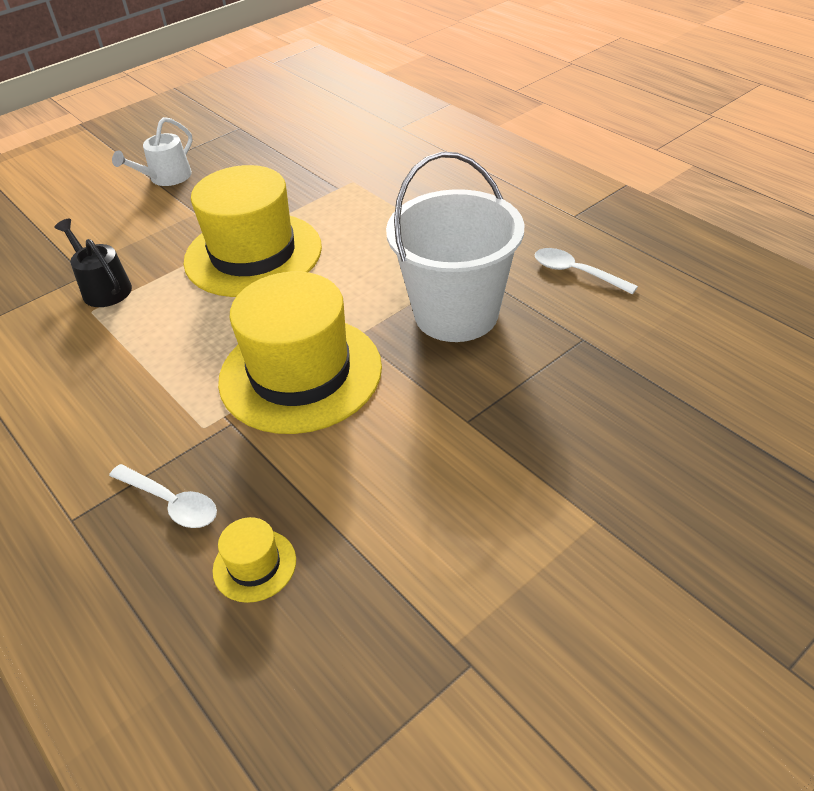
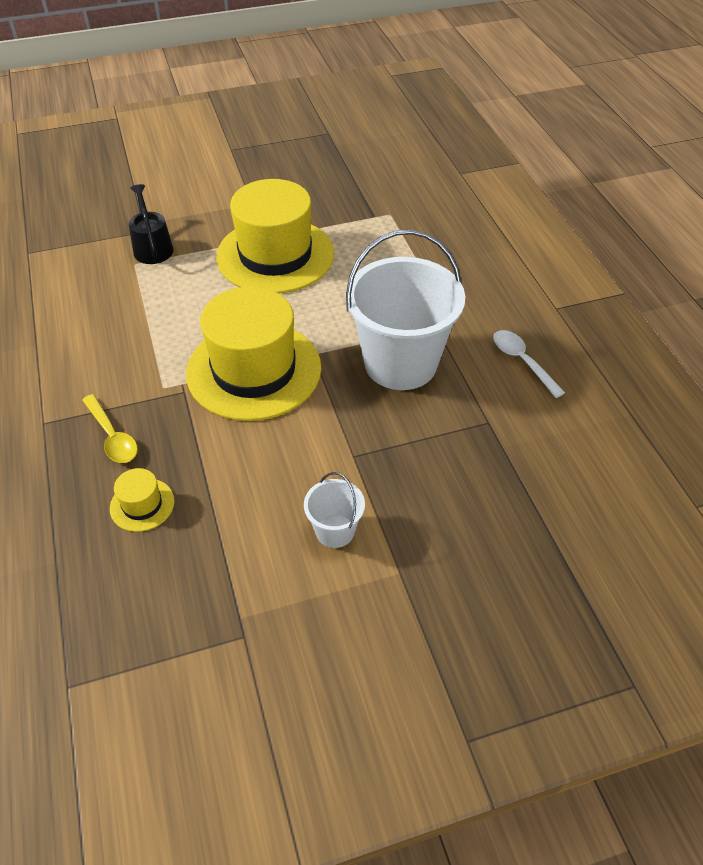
camera: 20 degrees right, 5 degrees up
white spoon [109,464,217,528] -> yellow spoon [82,394,138,463]
white watering can [112,117,193,186] -> none
none -> white bucket [304,472,365,548]

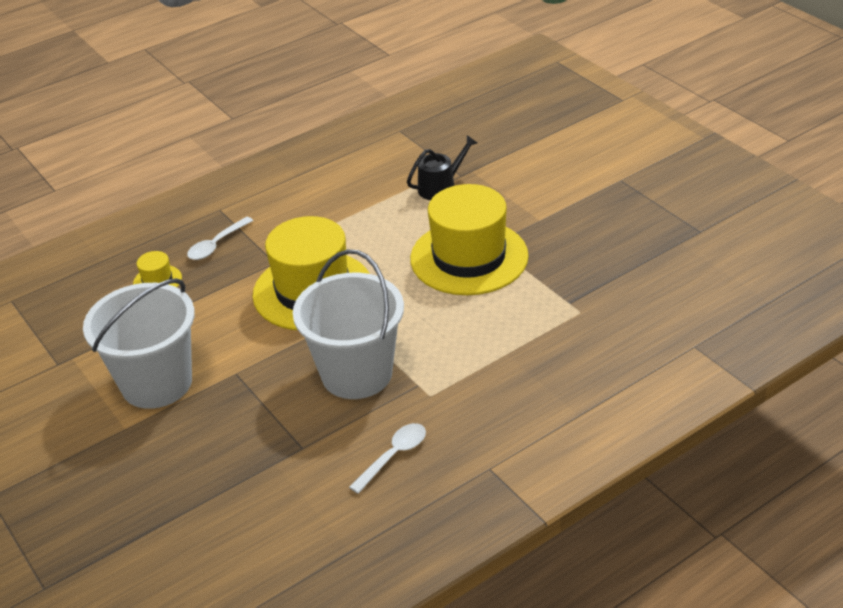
camera: 75 degrees right, 10 degrees down
yellow spoon [82,394,138,463] -> white spoon [187,217,253,260]
white bucket [304,472,365,548] -> white bucket [83,278,195,409], size x2.21

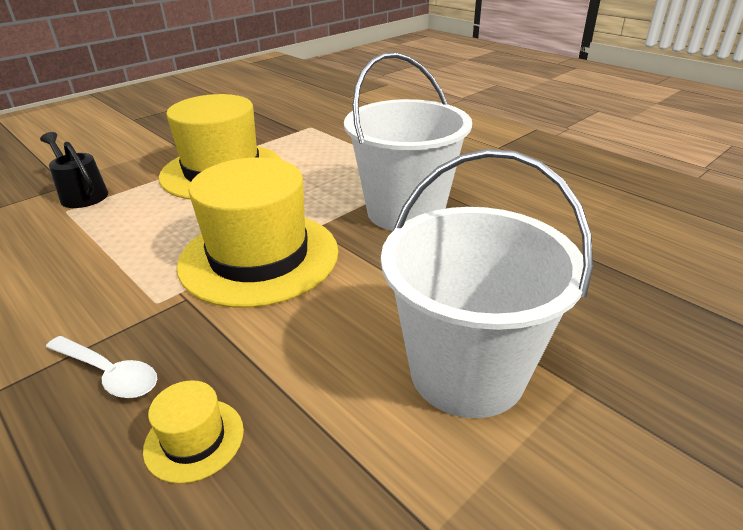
camera: 100 degrees left, 5 degrees down
white spoon [349,423,426,494] -> none

